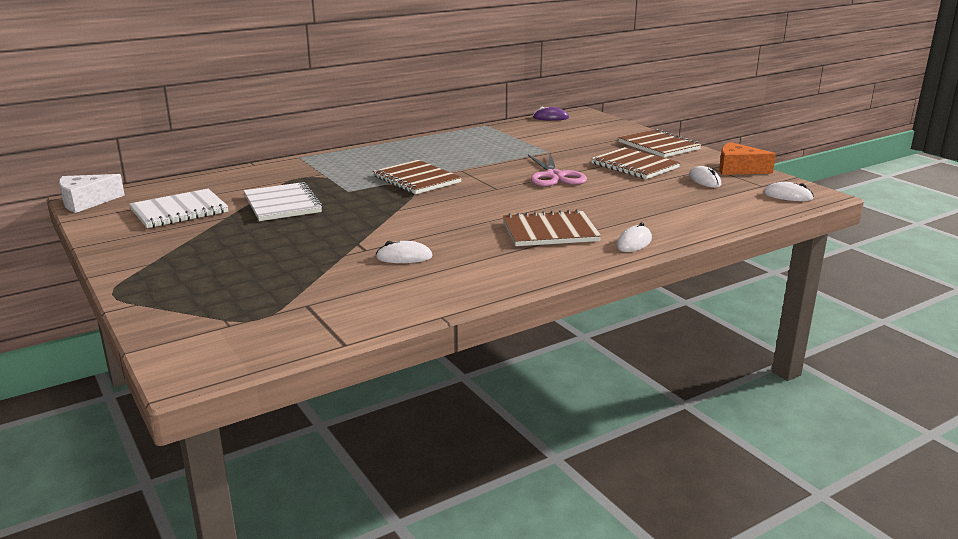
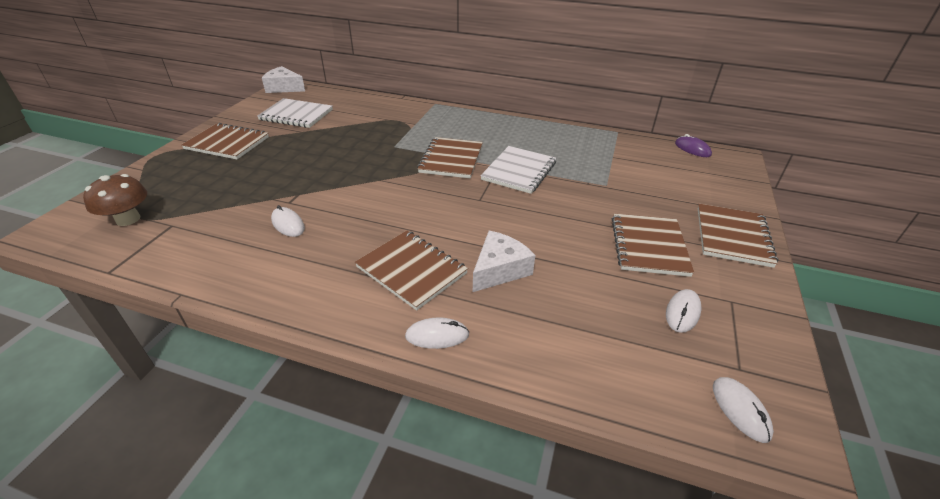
camera: 50 degrees right, 15 degrees up
white notebook [244,182,323,221] -> white notebook moved to [481,146,556,194]
pink scissors [528,153,587,186] -> none
orange cheese [719,142,776,175] -> none
none -> brown mushroom [83,174,147,226]
none -> brown notebook [181,123,269,159]
none -> white cheese [473,231,535,292]

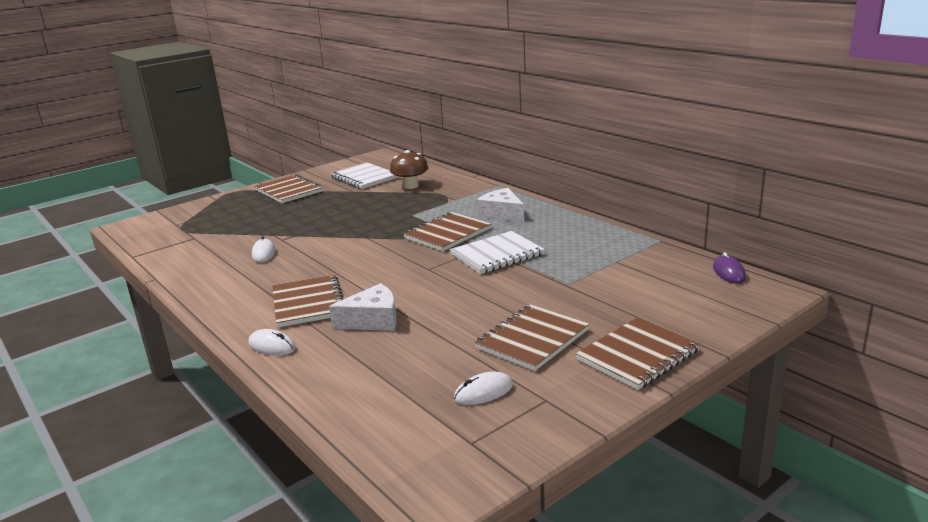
camera: 35 degrees right, 15 degrees down
brown mushroom [83,174,147,226] -> brown mushroom moved to [390,150,428,189]
white cheese [262,66,305,93] -> white cheese moved to [477,188,524,222]
white mouse [713,377,774,443] -> none

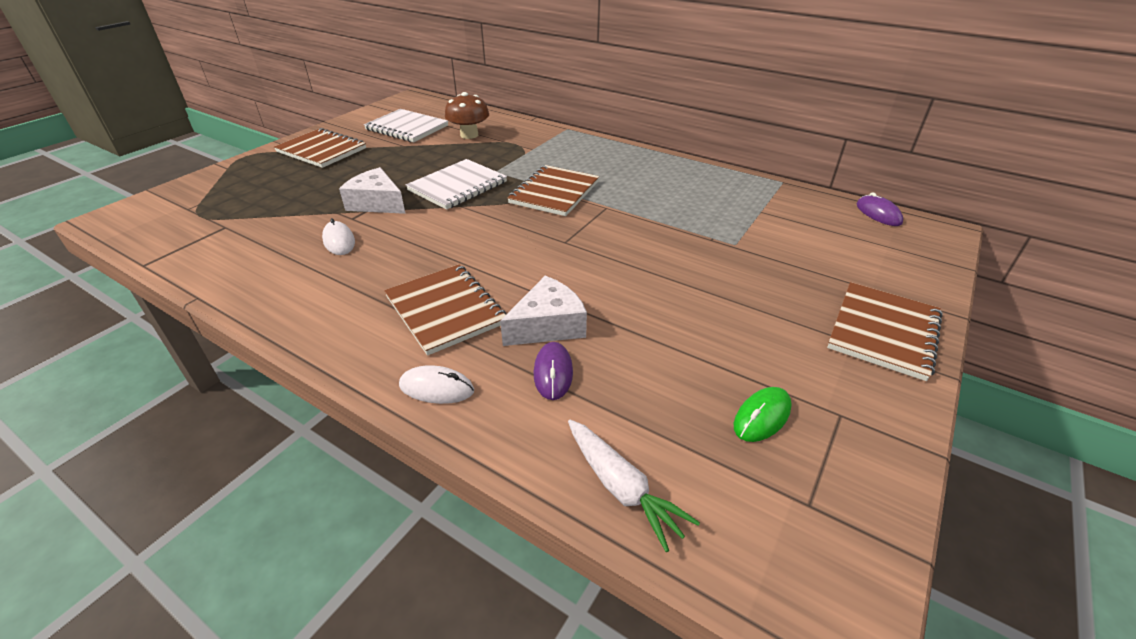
camera: 20 degrees left, 15 degrees up
white notebook [450,231,545,274] -> white notebook moved to [406,159,507,210]
white mouse [454,372,513,405] -> green mouse [734,387,792,442]
brown notebook [474,304,589,371] -> none
white cheese [477,188,524,222] -> white cheese moved to [339,167,406,214]
none -> purple mouse [534,342,573,400]
none -> white carrot [568,420,700,552]

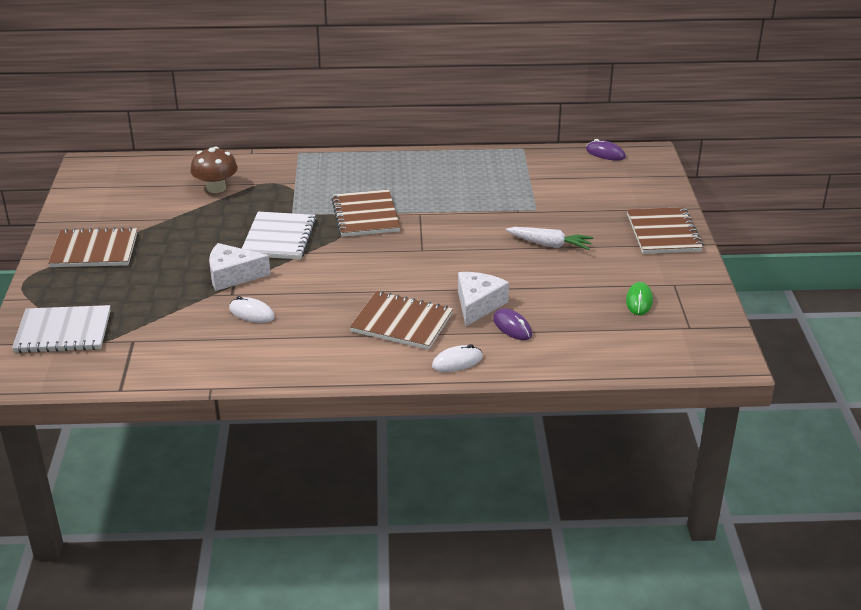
camera: 35 degrees left, 5 degrees down
white notebook [364,109,448,142] -> white notebook moved to [12,305,111,353]
white carrot [568,420,700,552] -> white carrot moved to [506,227,593,250]

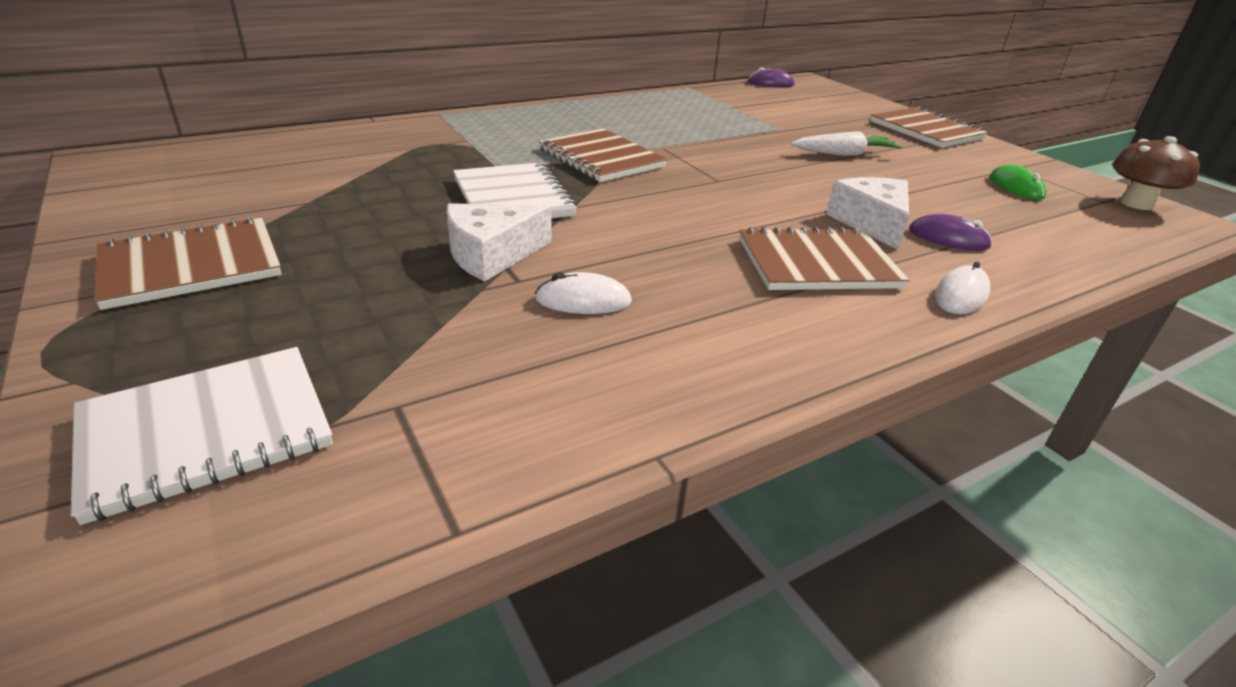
camera: 30 degrees left, 0 degrees up
brown mushroom [190,147,238,193] -> brown mushroom moved to [1112,136,1200,210]

